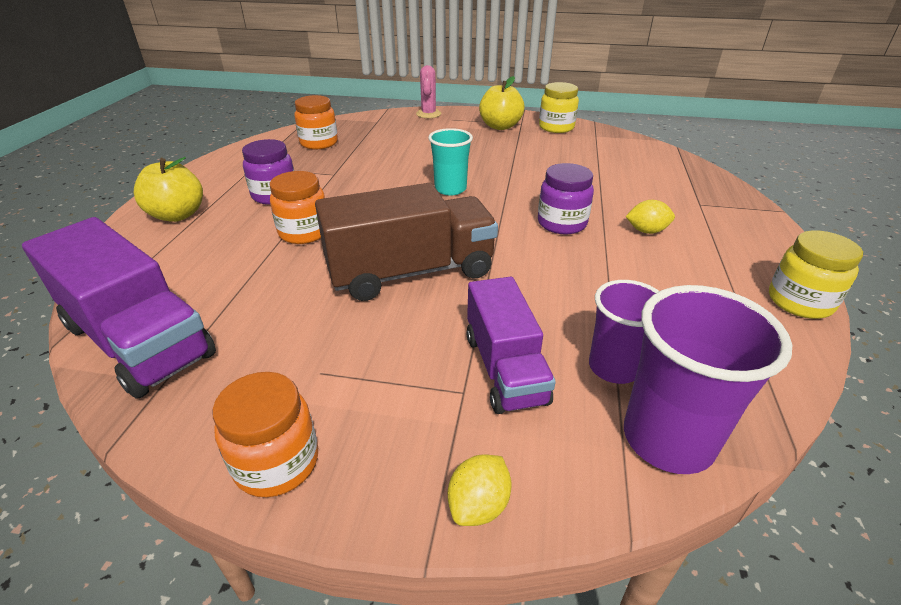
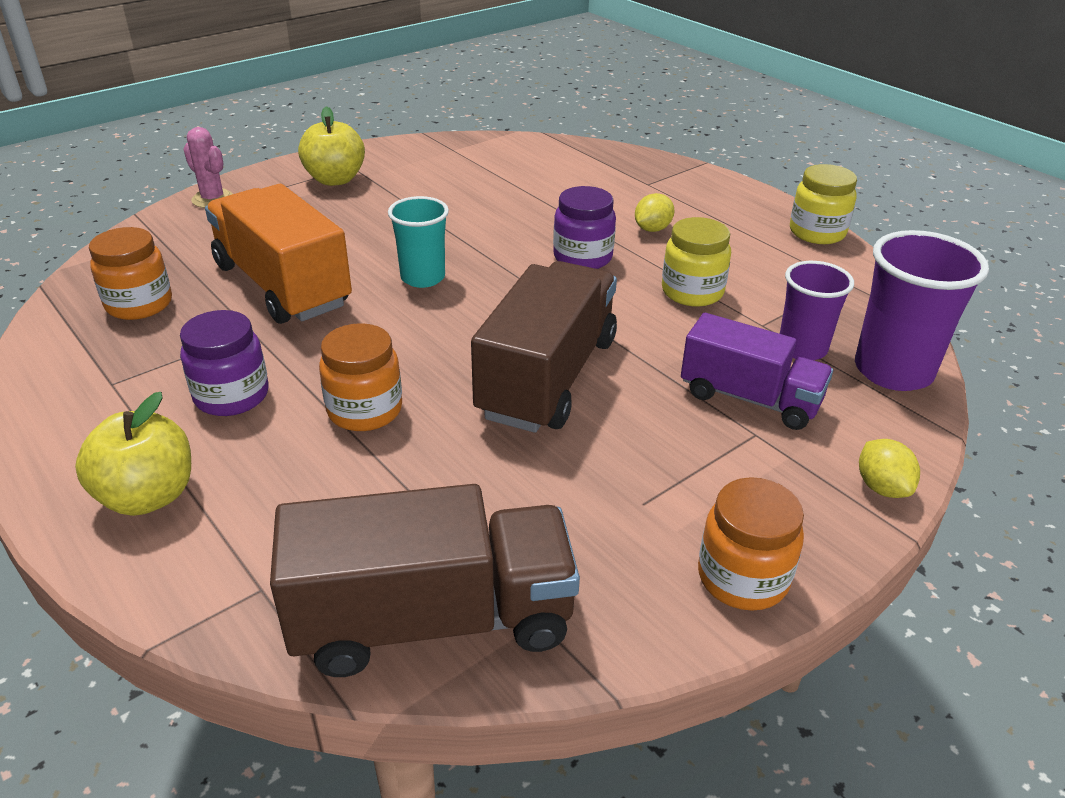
camera: 50 degrees left, 0 degrees up
purple truck [22,217,216,399] -> brown truck [270,484,580,677]
yellow jar [539,82,579,133] -> yellow jar moved to [662,217,731,307]
none -> orange truck [205,184,352,324]

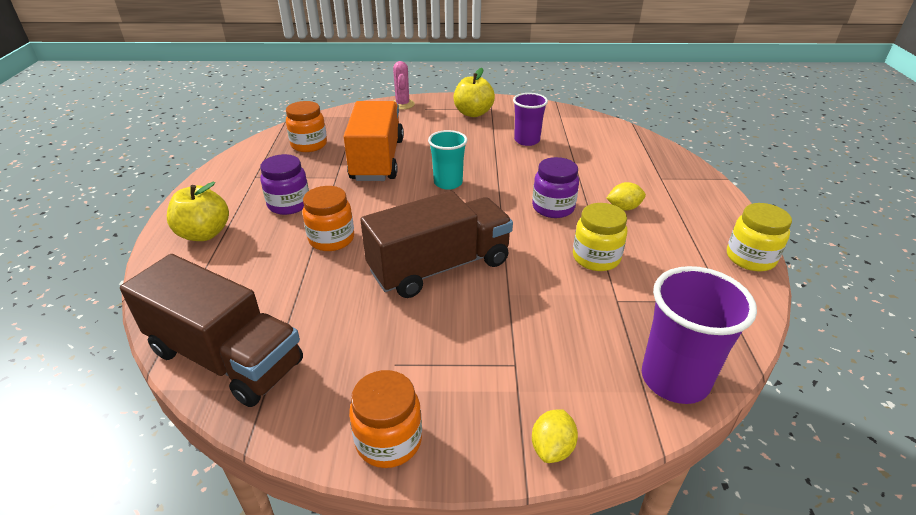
camera: 40 degrees right, 0 degrees up
purple truck [681,313,833,430] -> none
purple cup [780,261,854,360] -> purple cup moved to [513,93,548,146]

